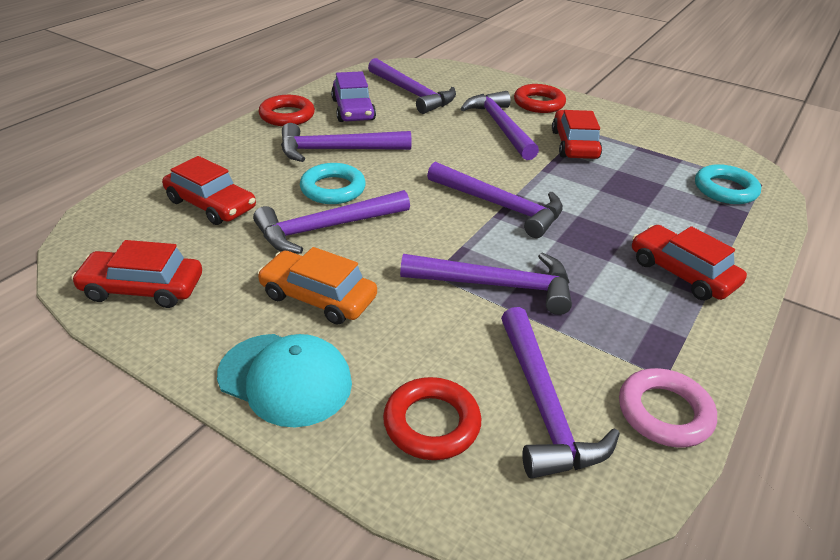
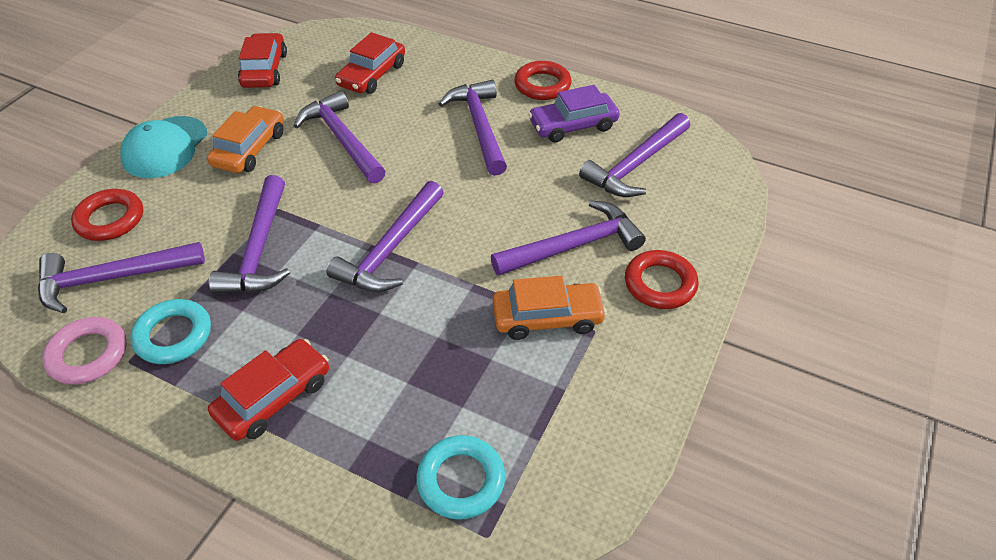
camera: 85 degrees right, 10 degrees up
turquoise ring [300,163,366,204] -> turquoise ring moved to [130,299,211,364]
red car [552,110,602,159] -> orange car [493,276,607,340]

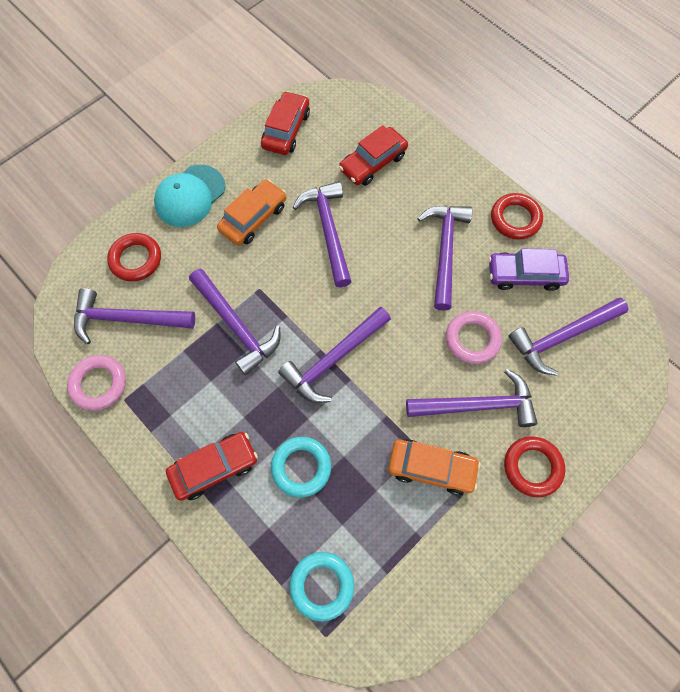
camera: 20 degrees right, 20 degrees up
turquoise ring [130,299,211,364] -> turquoise ring moved to [271,437,331,498]
purple hammer [209,175,290,294] -> purple hammer turned 60 degrees counterclockwise [189,269,281,375]
none -> pink ring [446,311,502,364]

